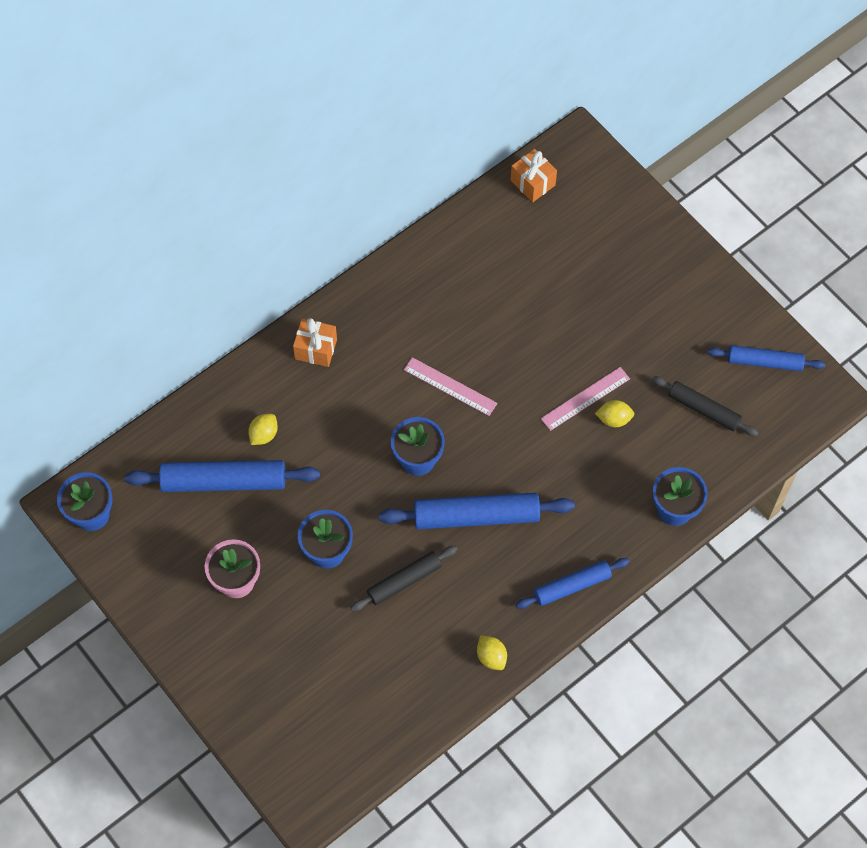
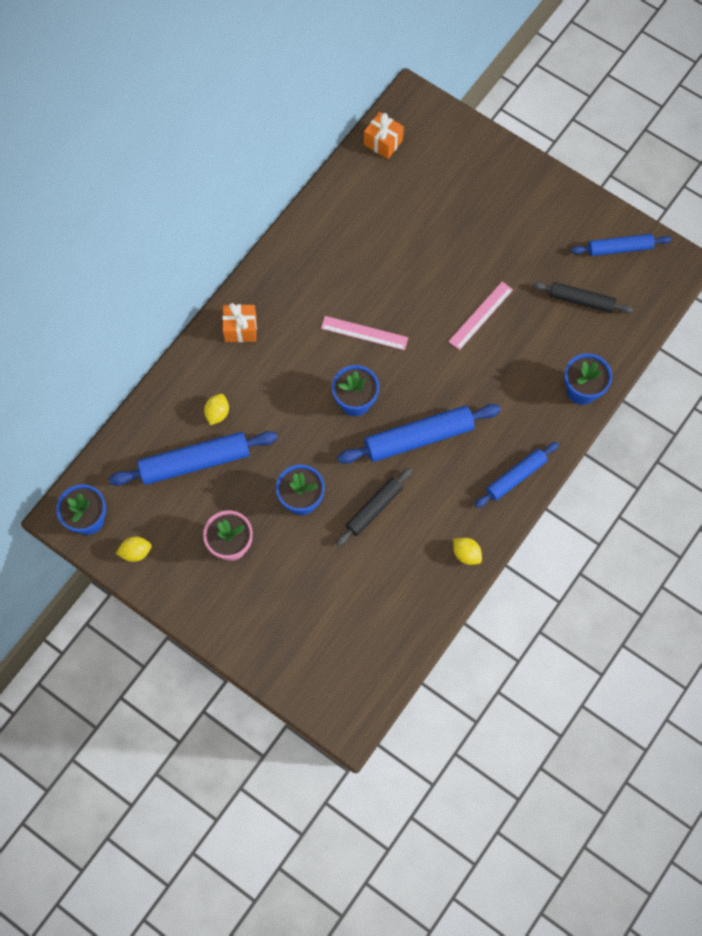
camera: 15 degrees left, 5 degrees up
yellow lemon [595,400,634,427] -> yellow lemon moved to [116,537,152,562]

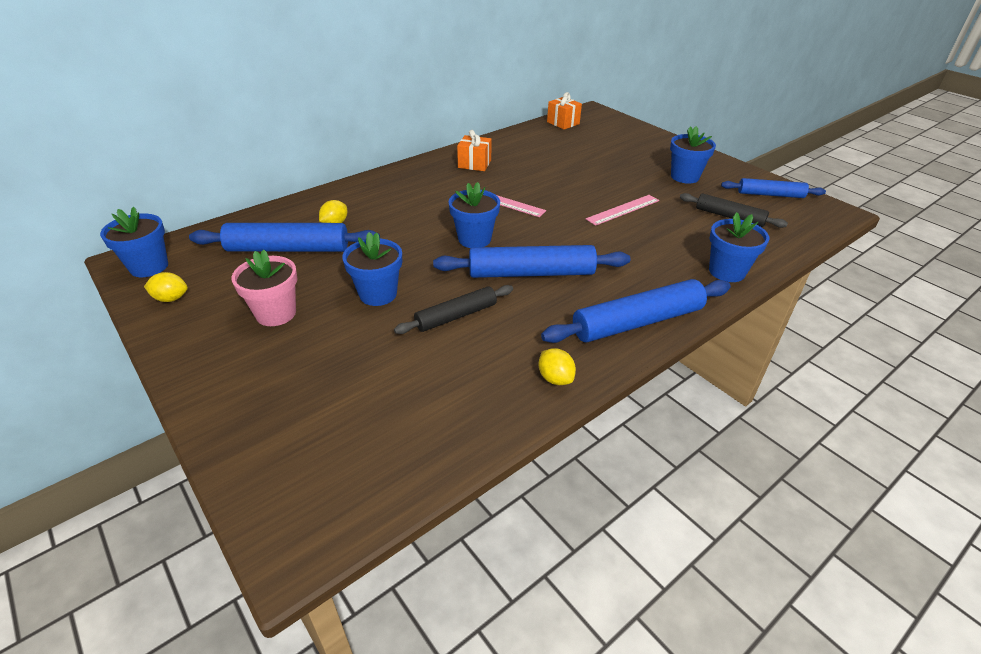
camera: 15 degrees right, 30 degrees down
orange gift [222,303,257,342] -> orange gift moved to [457,130,492,171]
blue rolling pin [475,442,559,508] -> blue rolling pin [541,279,731,343], size x1.61
none -> blue flower pot [670,126,716,184]

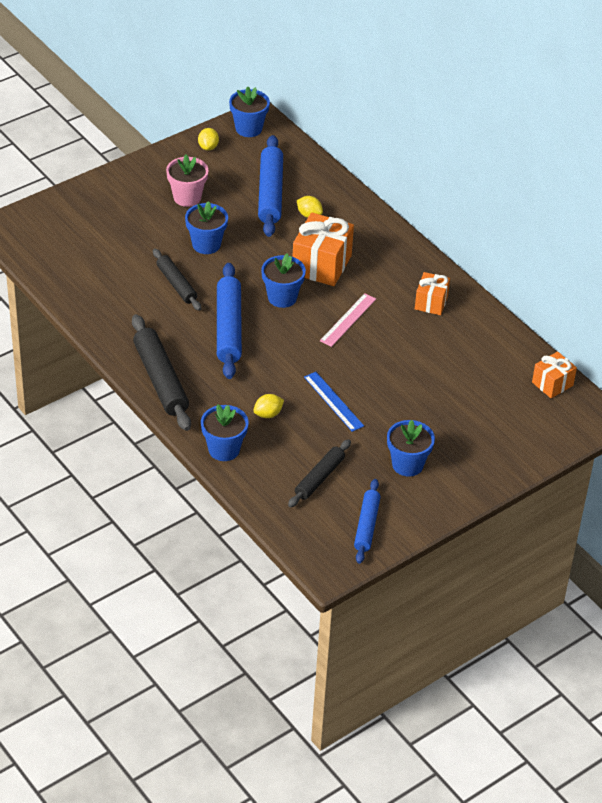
camera: 90 degrees right, 5 degrees up
yellow lemon [539,348,576,385] -> yellow lemon moved to [253,394,284,418]
blue rolling pin [541,279,731,343] -> black rolling pin [132,314,191,431]
pink ruler [586,195,659,226] -> blue ruler [304,372,364,432]
none -> orange gift [292,212,354,286]

